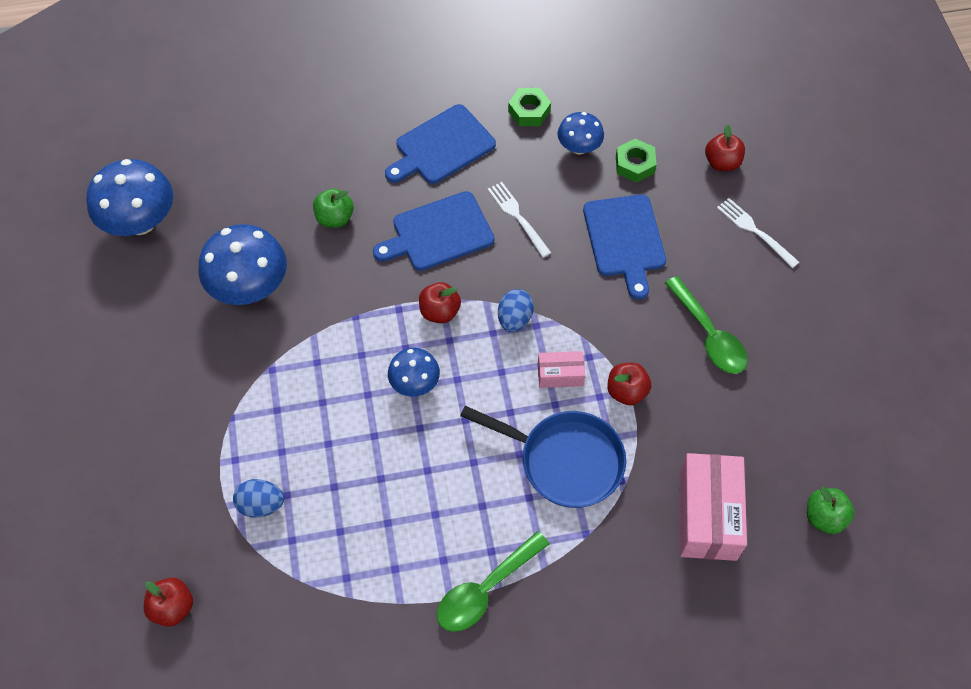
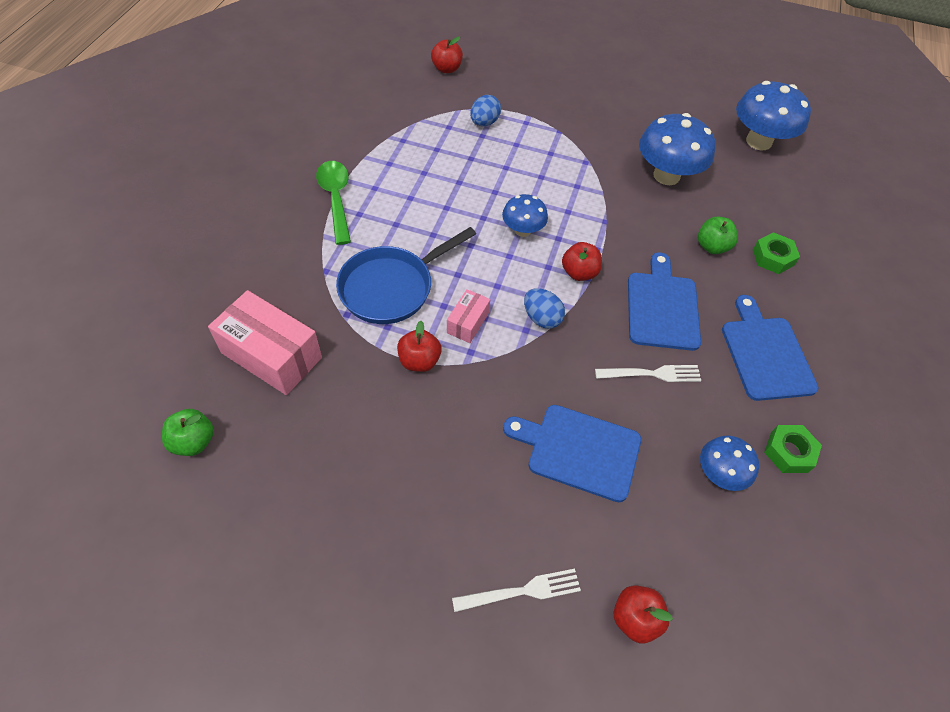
camera: 115 degrees right, 5 degrees down
green nut [616,139,657,183] -> green nut moved to [753,232,800,274]
green spoon [665,276,748,374] -> none

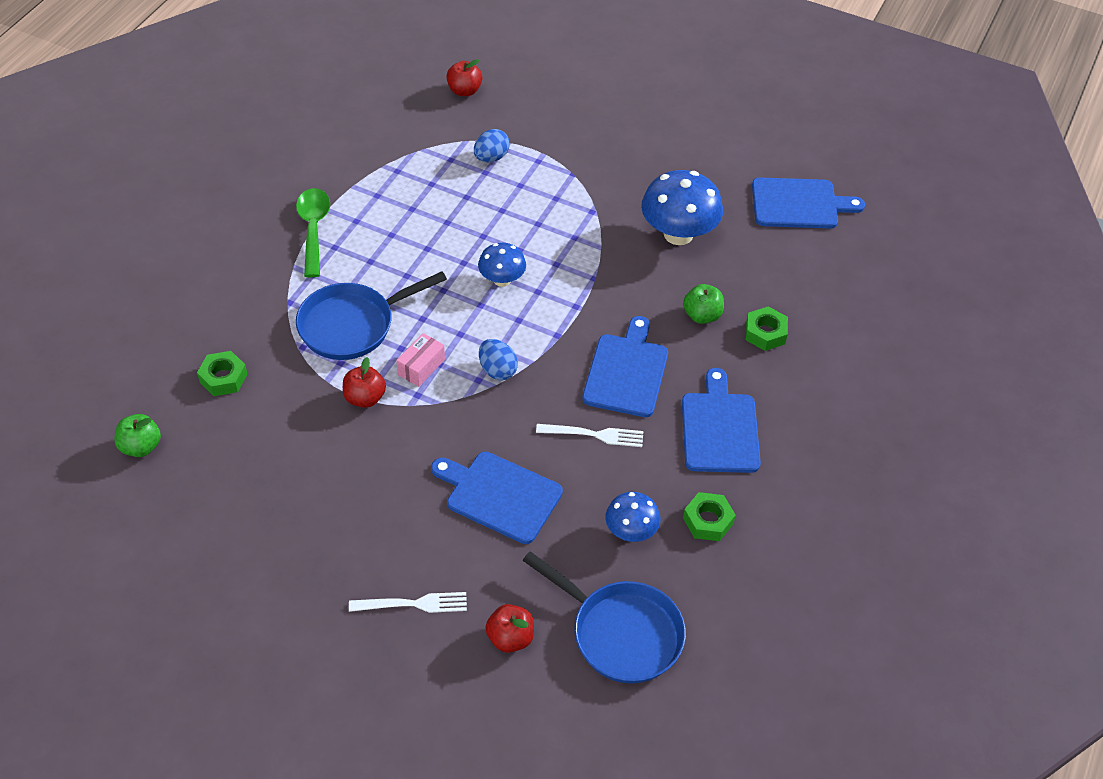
camera: 10 degrees right, 5 degrees down
pink box [208,290,322,395] -> green nut [197,351,247,396]
red apple [562,242,602,281] -> none
blue mushroom [736,81,811,150] -> blue cutting board [752,178,865,228]
none -> blue pan [522,551,686,683]

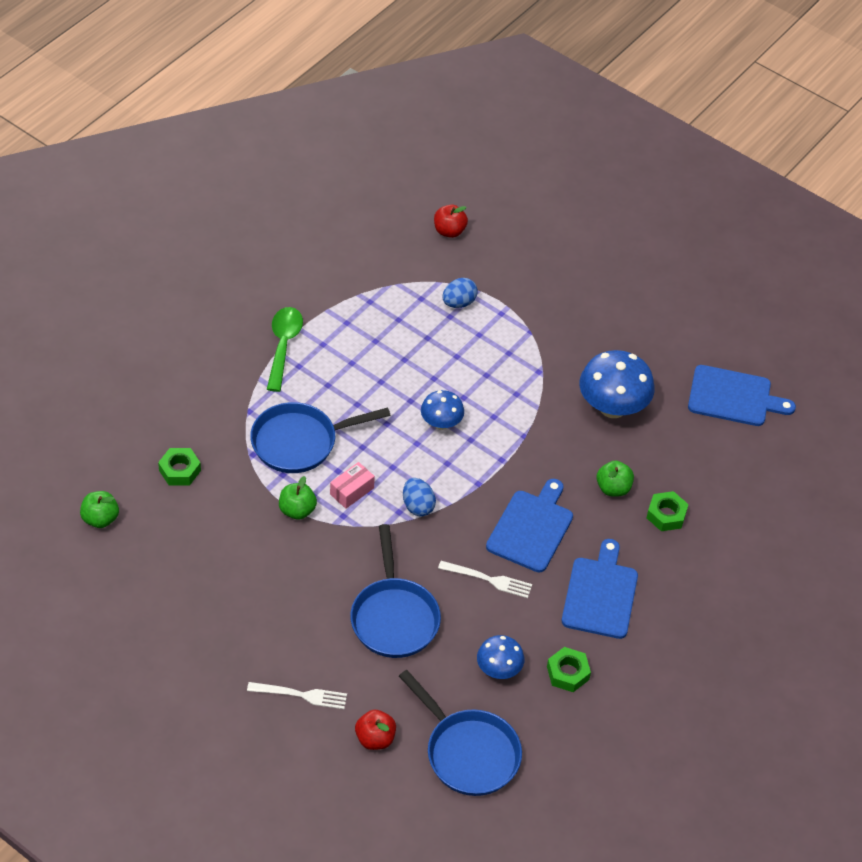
camera: 10 degrees right, 0 degrees up
red apple [343,357,386,408] -> green apple [279,476,317,520]
blue cutting board [431,452,563,544] -> blue pan [350,524,441,658]

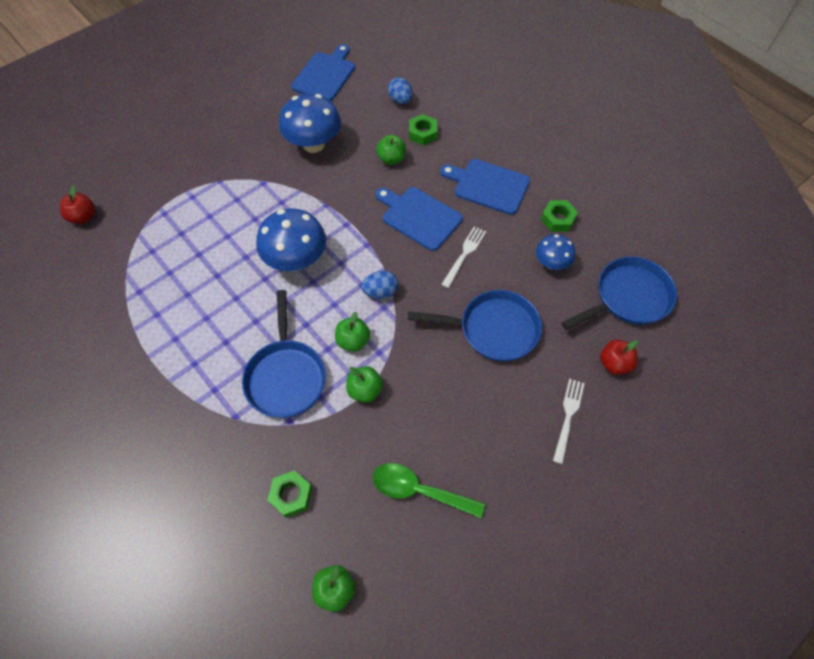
camera: 75 degrees left, 10 degrees up
green spoon [267,307,303,392] -> green spoon moved to [372,463,485,518]
pink box [330,462,375,509] -> green apple [335,312,370,352]
blue mushroom [421,390,464,430] -> blue mushroom [256,208,326,271], size x1.74
blue egg [442,278,478,308] -> blue egg moved to [388,77,413,104]

